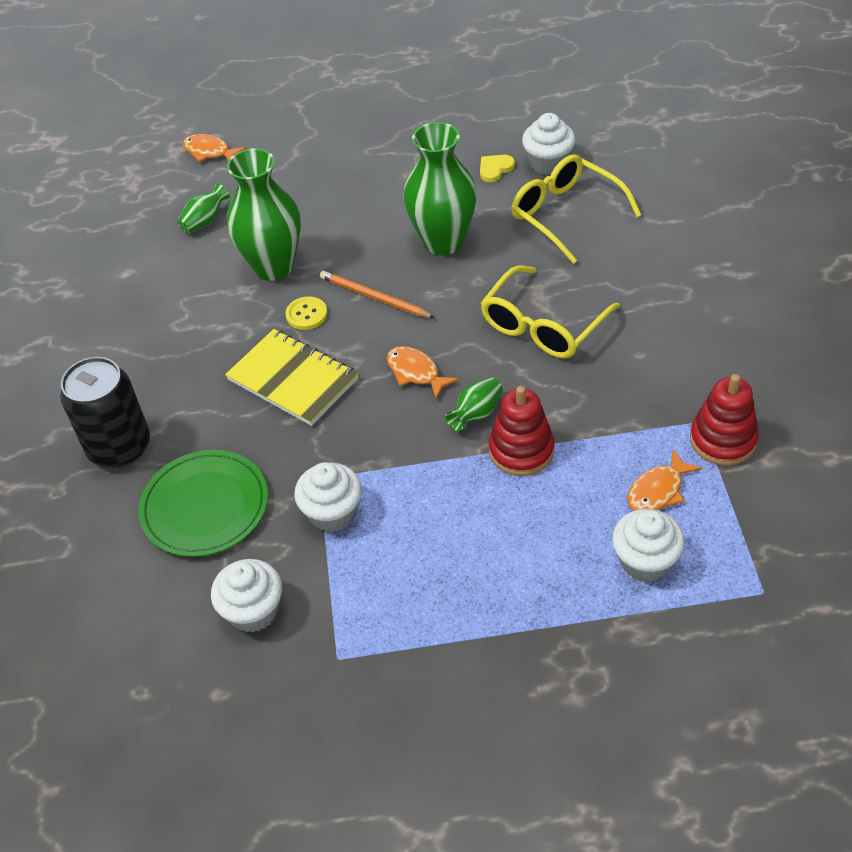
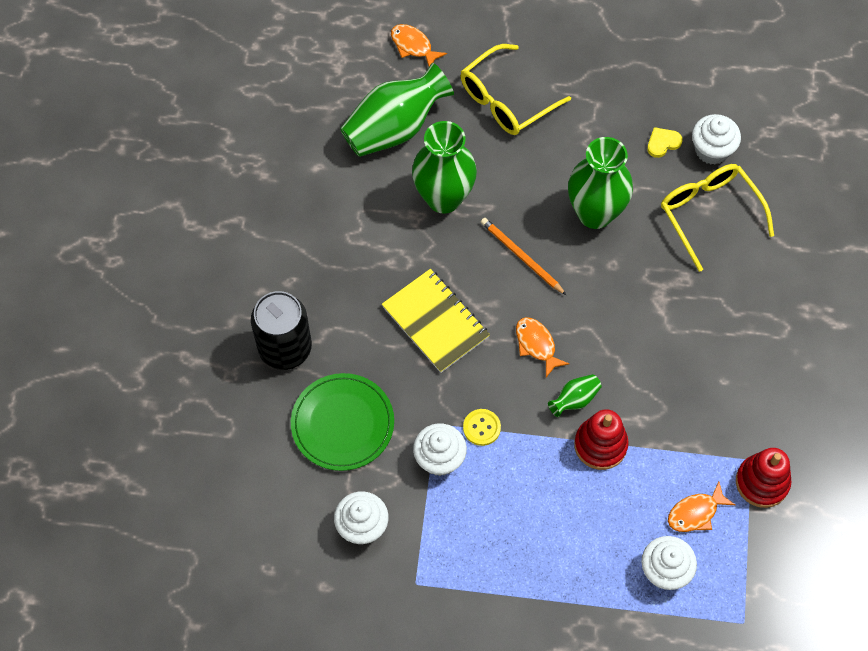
camera: 10 degrees right, 15 degrees up
green vase [177,183,230,233] -> green vase [340,63,454,157], size x2.21
yellow button [285,297,328,330] -> yellow button moved to [463,409,501,446]
yellow glasses [481,266,620,358] -> yellow glasses moved to [460,44,571,135]

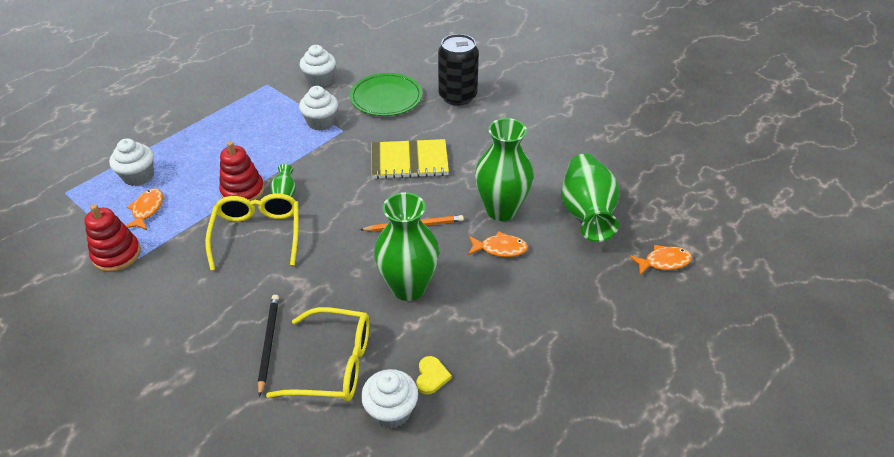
camera: 125 degrees right, 20 degrees down
yellow glasses [460,44,571,135] -> yellow glasses moved to [205,193,299,271]
yellow button [463,409,501,446] -> none
orange fish [516,317,569,377] -> orange fish moved to [468,231,528,257]
none -> black pencil [258,295,279,397]

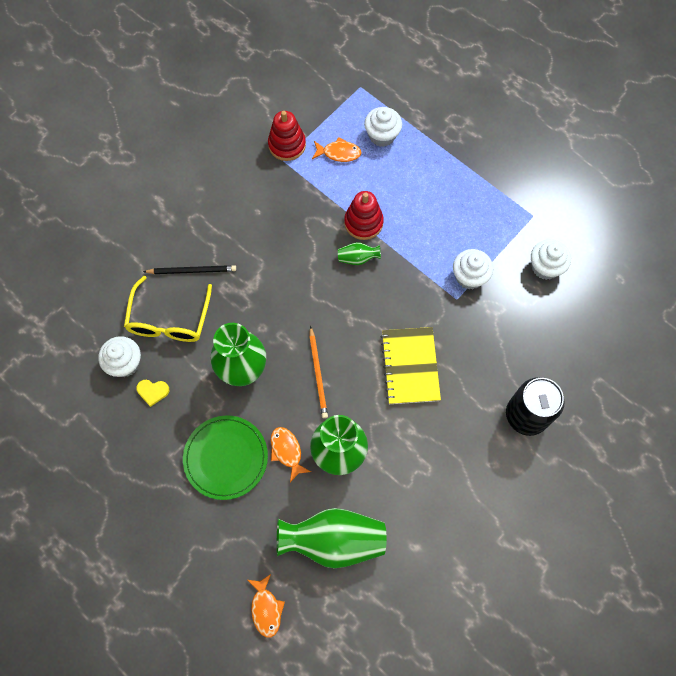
camera: 90 degrees right, 25 degrees up
yellow glasses [205,193,299,271] -> none
green plate [350,73,423,116] -> green plate moved to [183,415,268,500]
orange fish [468,231,528,257] -> orange fish turned 150 degrees clockwise [270,427,311,482]

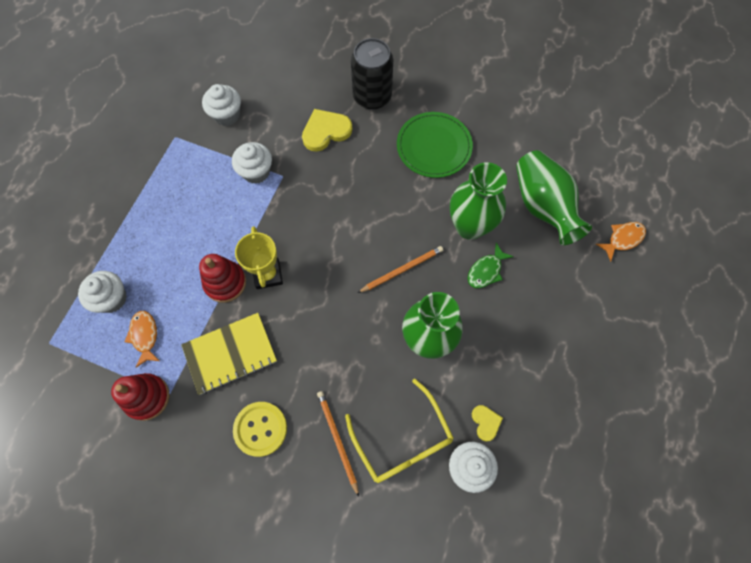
camera: 110 degrees left, 0 degrees up
yellow glasses [124,276,212,342] -> yellow glasses turned 75 degrees clockwise [345,378,454,483]
black pencil [143,265,236,274] -> orange pencil [317,391,359,497]
green plate [183,415,268,500] -> green plate moved to [397,112,473,178]
orange fish [270,427,311,482] -> green fish [468,243,514,288]
green vase [338,242,381,265] -> yellow trophy [235,226,283,289]
yellow notebook [381,327,441,404] -> yellow notebook moved to [181,313,277,395]
none -> yellow button [233,402,287,457]
none -> yellow heart [302,109,352,151]

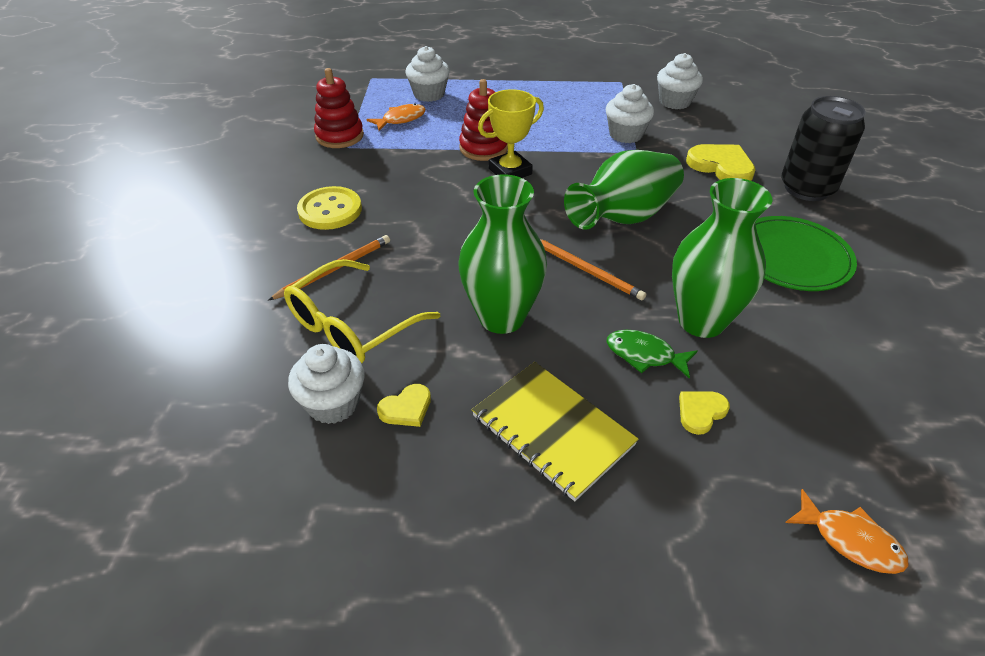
camera: 70 degrees right, 25 degrees down
yellow notebook [181,313,277,395] -> yellow notebook moved to [472,362,638,501]
green vase [516,150,592,245] -> green vase moved to [564,150,684,230]
none -> yellow heart [679,392,730,435]

